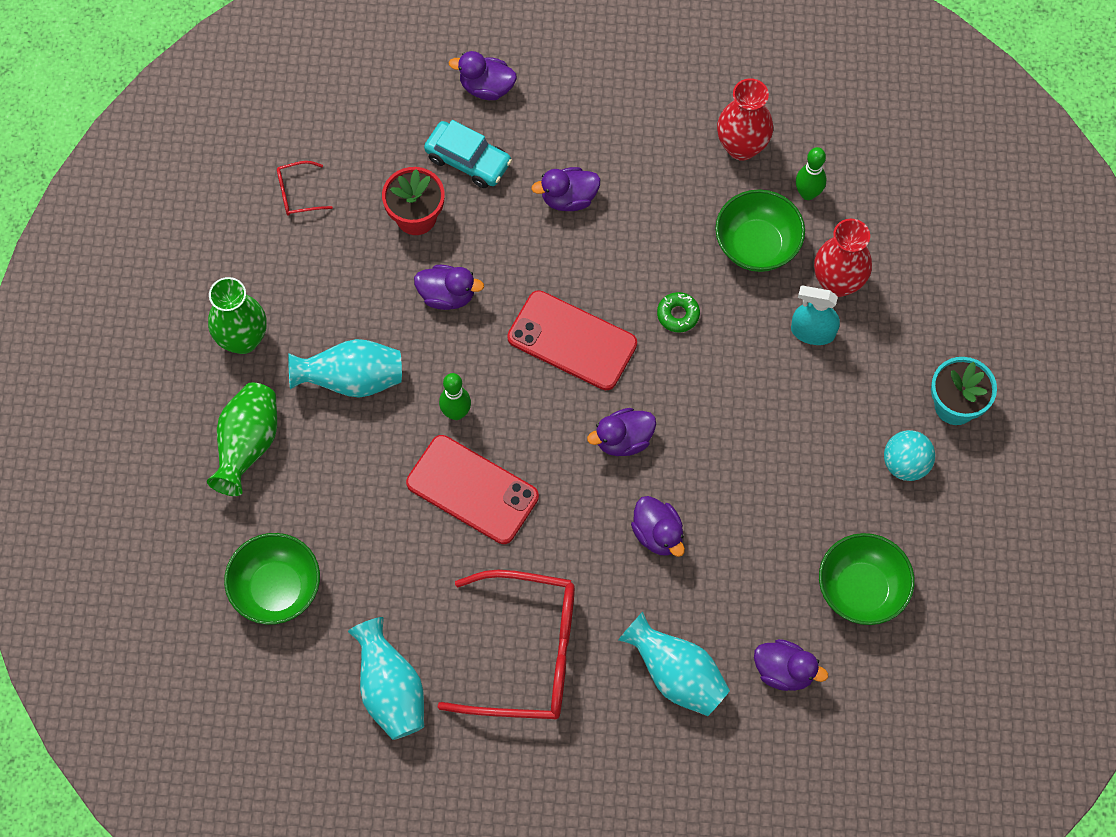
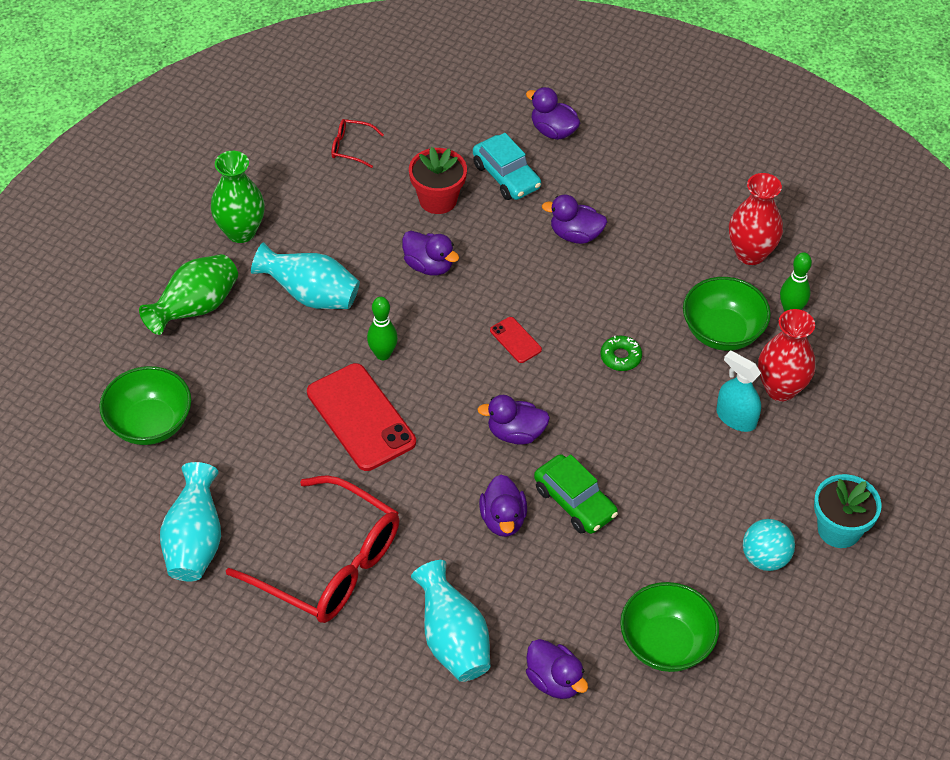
camera: 25 degrees right, 15 degrees down
red phone [507,290,637,390] -> red phone [490,317,542,363], size x0.46
none -> green car [534,454,618,534]

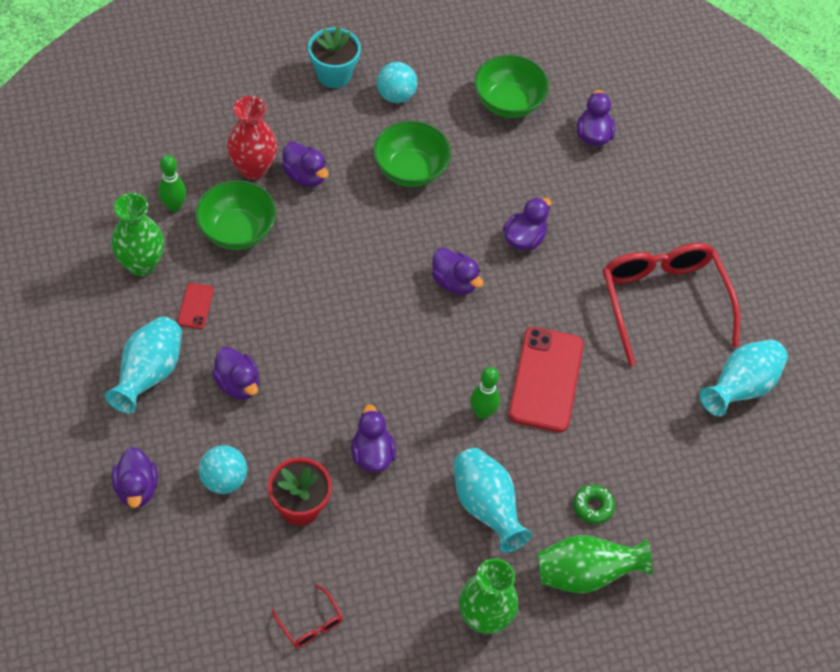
camera: 140 degrees left, 5 degrees up
green bowl [99,366,191,445] -> green bowl moved to [373,121,451,187]
turquoise vase [411,560,490,682] -> turquoise vase moved to [105,316,182,414]
turquoise car [473,133,541,200] -> turquoise ball [199,445,247,494]
red phone [490,317,542,363] -> red phone moved to [177,283,214,329]
green car [534,454,618,534] -> none
green donut [601,335,642,371] -> green donut moved to [573,485,615,524]
turquoise spray bottle [716,350,761,432] -> purple duck [282,141,329,187]
red vase [729,173,783,265] -> green vase [111,193,164,276]

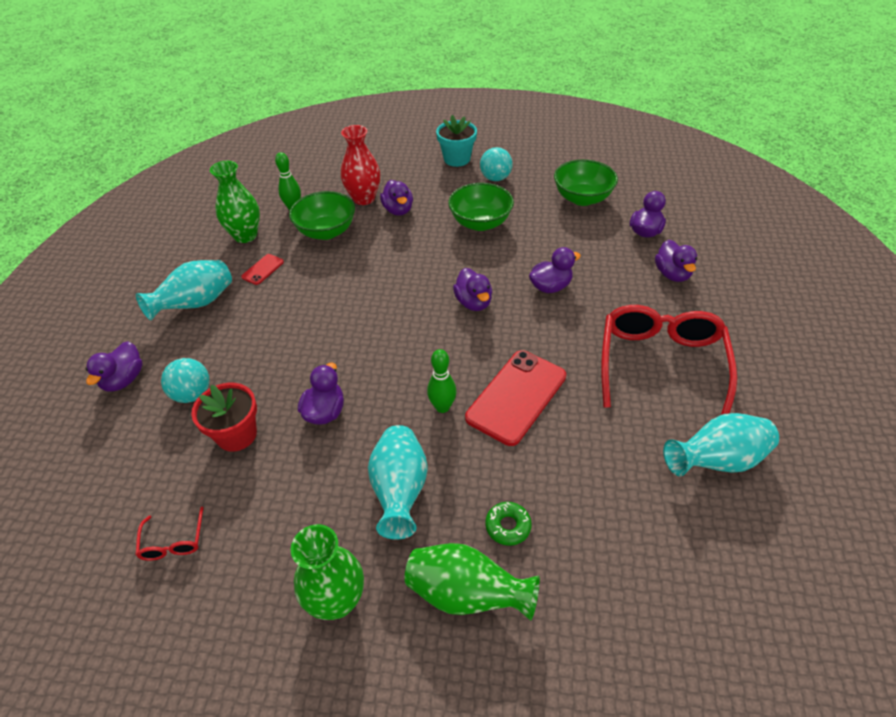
camera: 30 degrees right, 10 degrees down
purple duck [212,347,259,400] -> purple duck moved to [655,240,697,282]

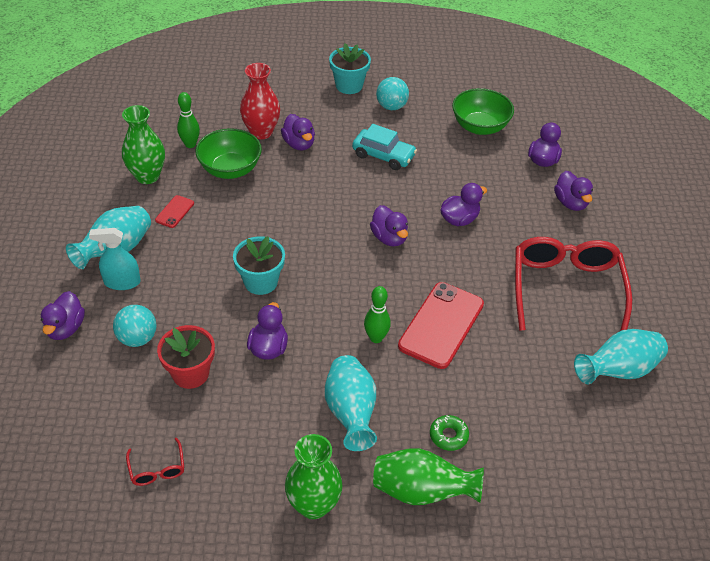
camera: 10 degrees left, 0 degrees up
green bowl [448,183,514,231] -> turquoise car [352,124,417,170]
none -> turquoise spray bottle [89,228,141,290]
none -> turquoise flower pot [233,236,285,295]

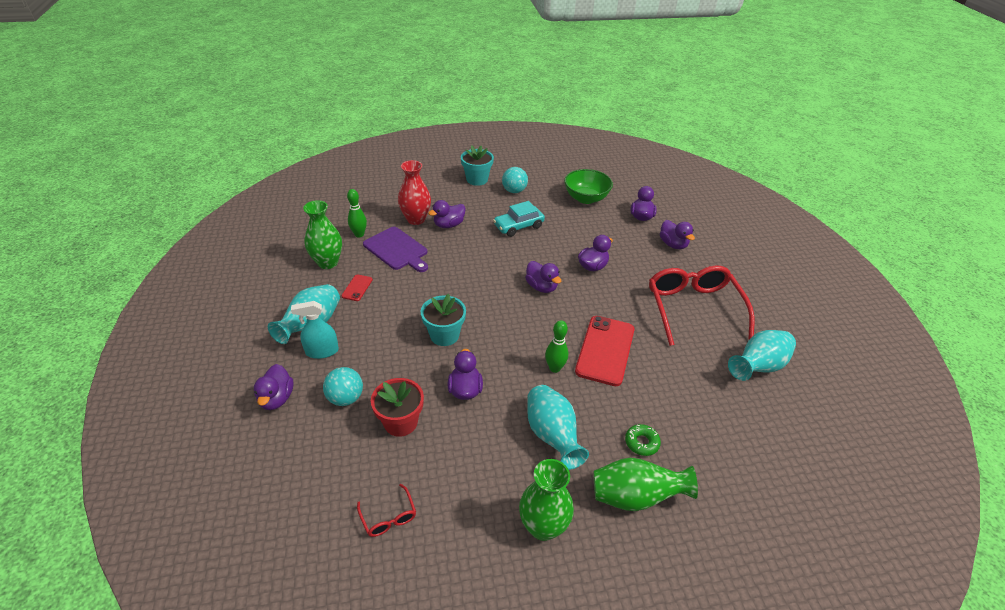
camera: 10 degrees left, 5 degrees down
green bowl [196,128,262,179] -> purple cutting board [363,227,428,272]
purple duck [281,114,315,151] -> purple duck turned 90 degrees clockwise [428,200,466,228]
turquoise car [352,124,417,170] -> turquoise car turned 135 degrees clockwise [493,201,545,237]

